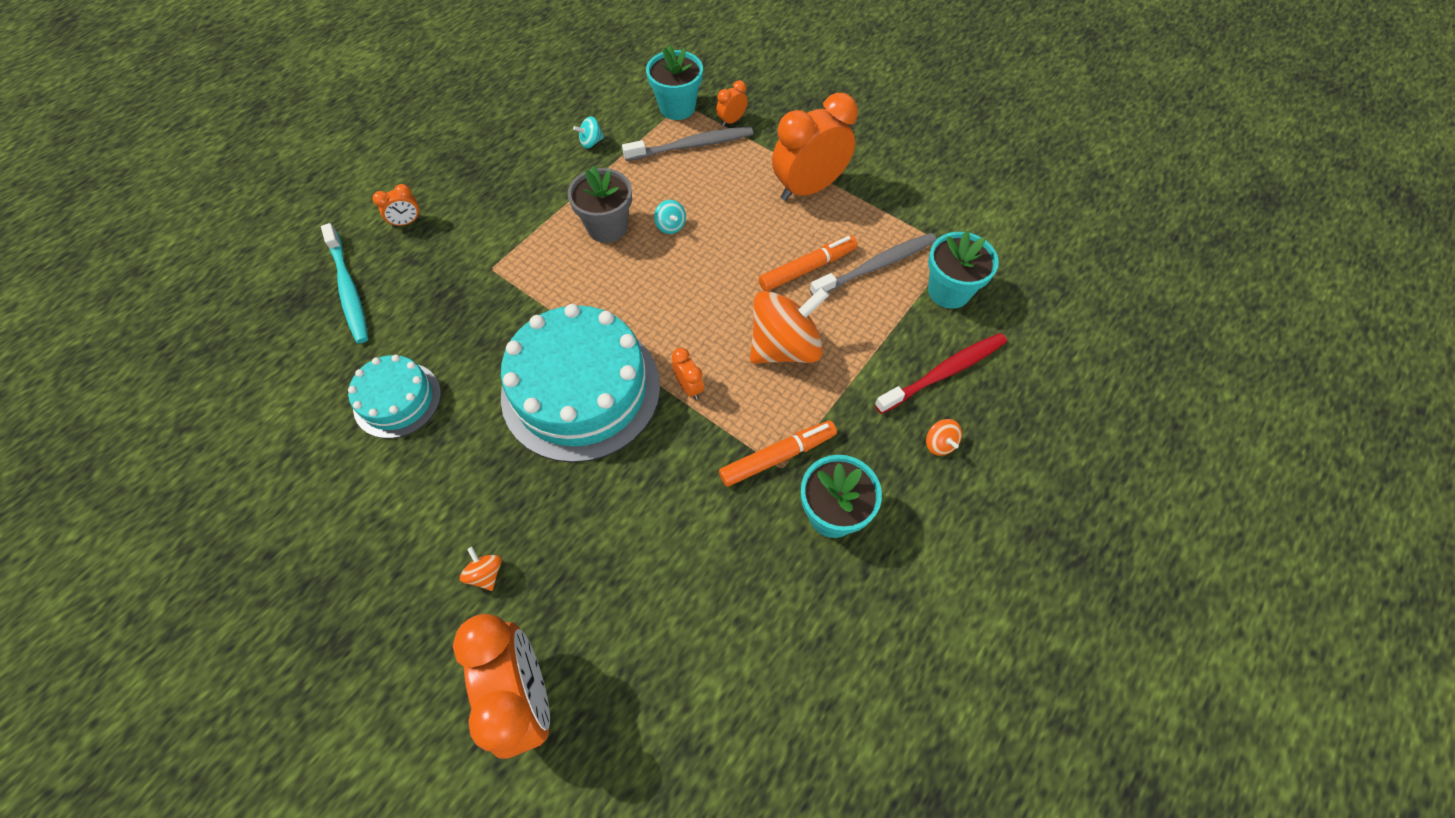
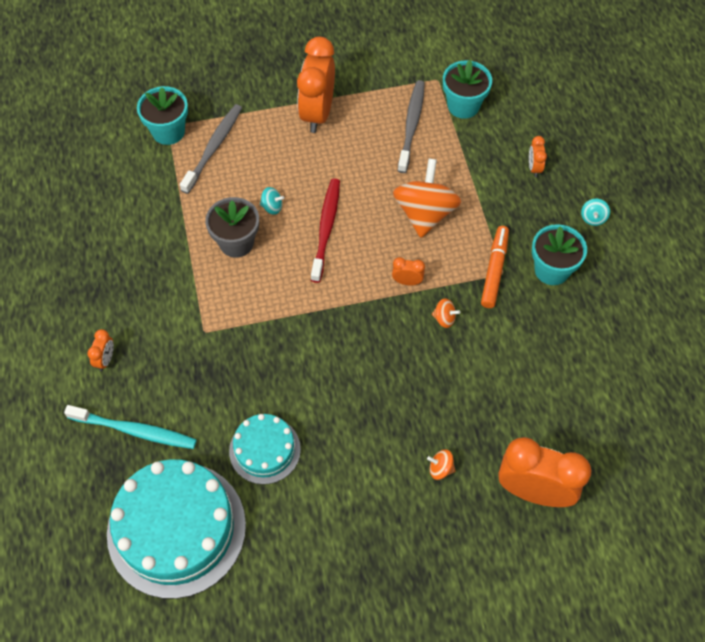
camera: 50 degrees left, 0 degrees up
turquoise cake [501,304,660,463] -> turquoise cake moved to [107,459,246,599]
turquoise spinning top [573,116,604,149] -> turquoise spinning top moved to [581,199,610,226]
orange clock [716,80,748,127] -> orange clock moved to [529,136,547,177]
orange marker [759,236,858,291] -> none
red toothbrush [875,333,1007,414] -> red toothbrush moved to [311,179,340,283]
orange spinning top [926,419,962,456] -> orange spinning top moved to [432,298,460,328]

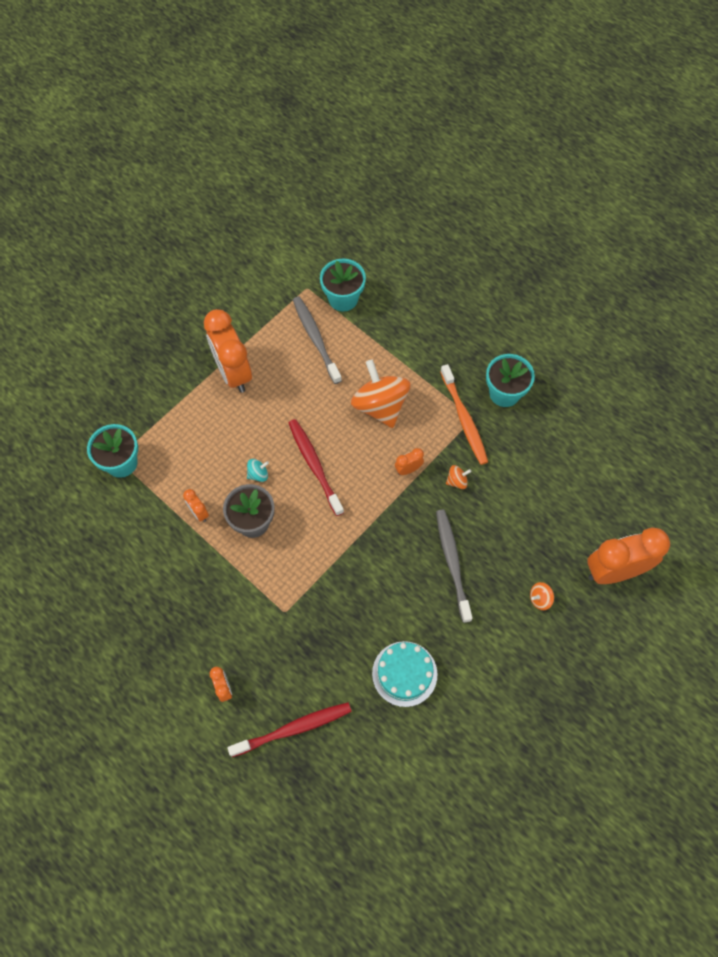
camera: 35 degrees left, 5 degrees up
turquoise toothbrush [64,405,197,449] -> red toothbrush [227,702,352,757]
turquoise cake [107,459,246,599] -> none
grey toothbrush [180,104,242,194] -> grey toothbrush moved to [436,510,473,623]
orange marker [481,226,509,308] -> orange toothbrush [440,364,488,465]
orange clock [529,136,547,177] -> orange clock moved to [183,489,209,522]
turquoise spinning top [581,199,610,226] -> none

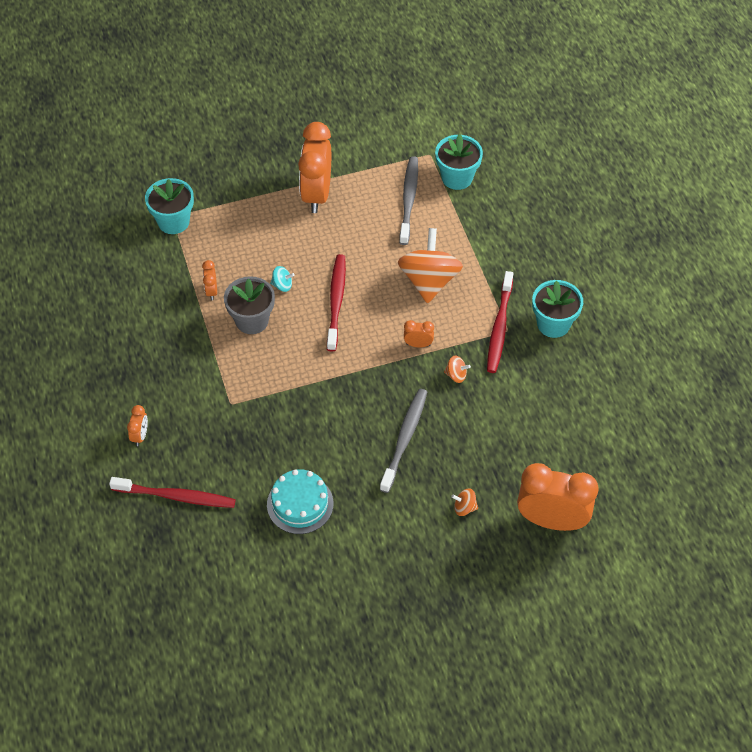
camera: 30 degrees right, 10 degrees down
orange toothbrush [440,364,488,465] -> red toothbrush [487,271,513,373]

